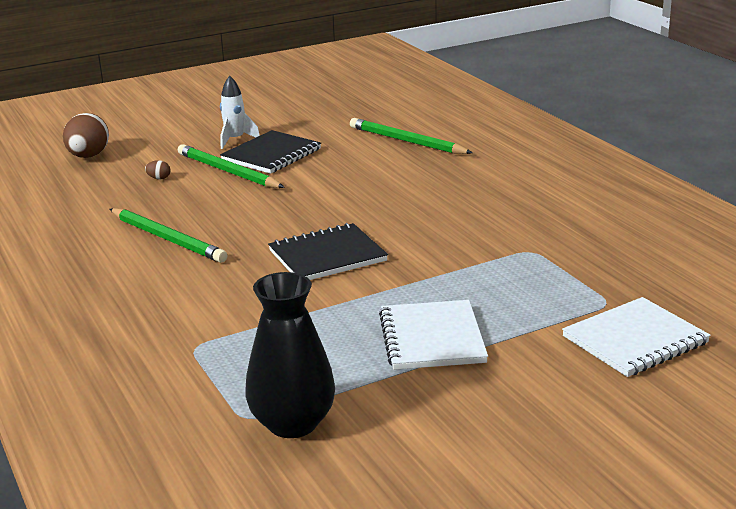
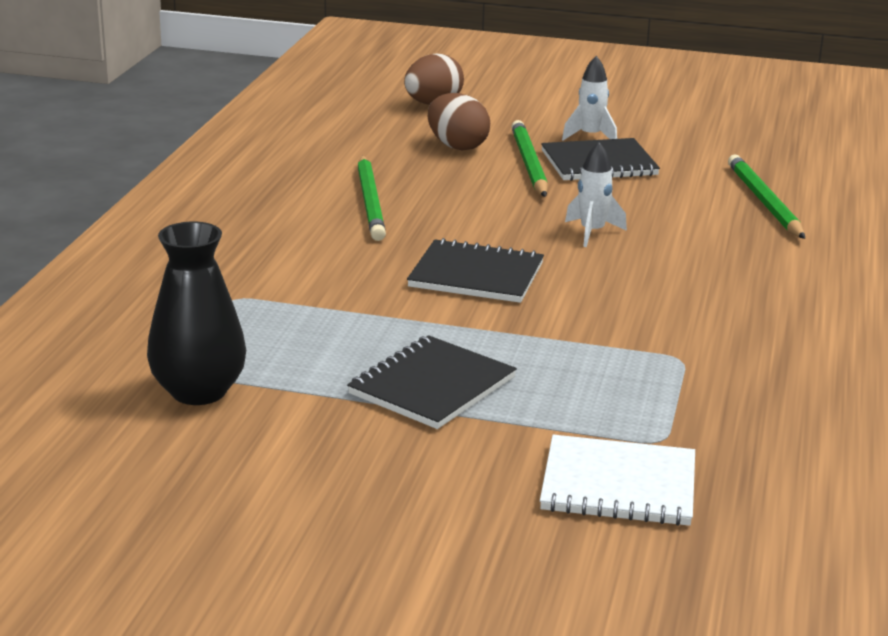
camera: 40 degrees right, 0 degrees up
brown egg [145,160,170,179] -> brown egg [428,93,490,150], size x2.41
white notebook [379,300,488,370] -> black notebook [347,335,517,429]
none -> white rocket [565,142,627,247]

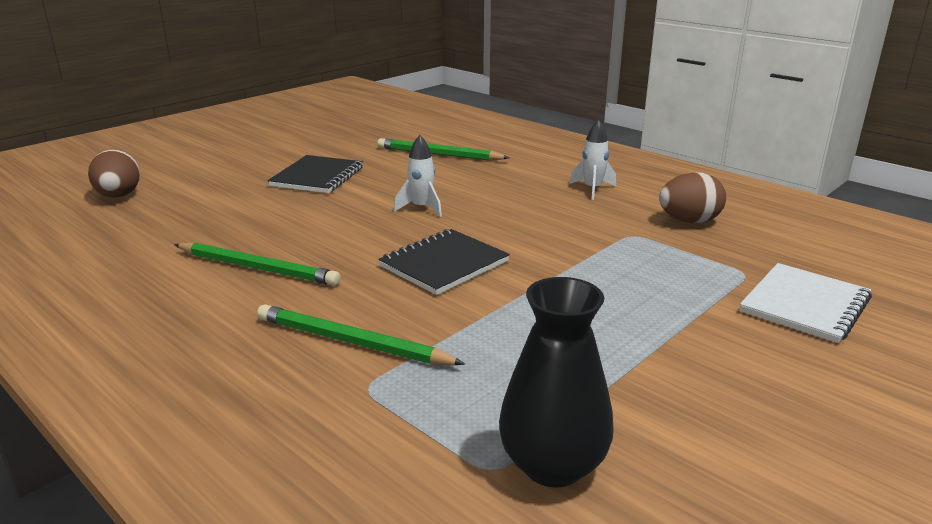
camera: 60 degrees left, 0 degrees up
black notebook [347,335,517,429] -> none
brown egg [428,93,490,150] -> brown egg moved to [659,172,726,223]
green pencil [511,120,548,197] -> green pencil moved to [257,304,465,365]
white rocket [562,56,617,140] -> white rocket moved to [569,119,616,200]

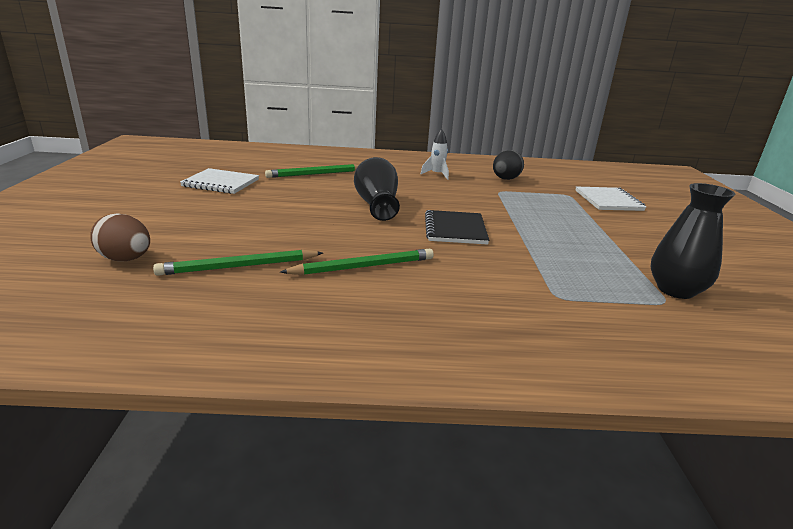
camera: 45 degrees left, 0 degrees up
green pencil [257,304,465,365] -> green pencil moved to [153,250,323,276]
black notebook [268,155,363,193] -> none
white rocket [394,135,442,217] -> black vase [354,157,400,221]
brown egg [659,172,726,223] -> black egg [493,150,524,180]
none -> white notebook [180,168,259,194]

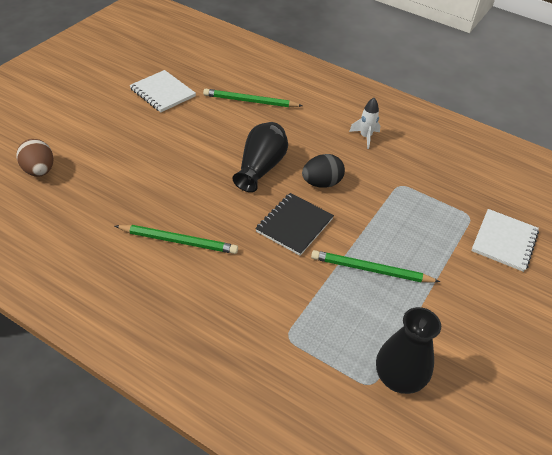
camera: 30 degrees right, 20 degrees up
green pencil [153,250,323,276] -> green pencil moved to [311,250,440,282]
black egg [493,150,524,180] -> black egg moved to [302,154,345,188]

